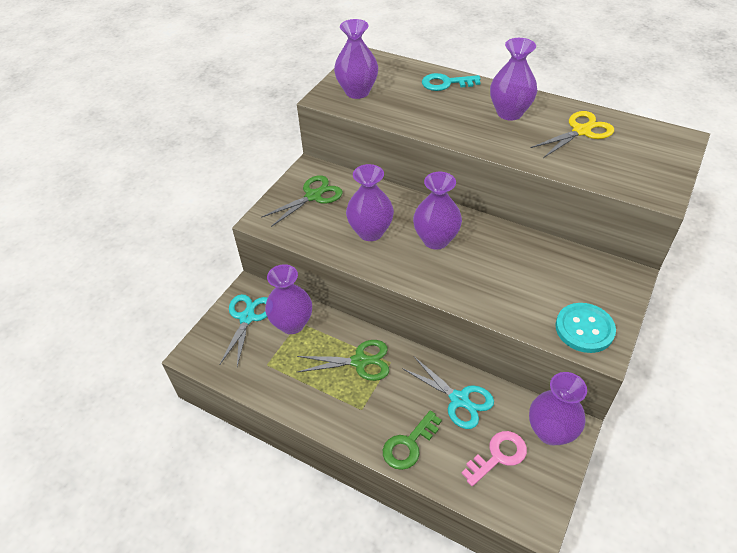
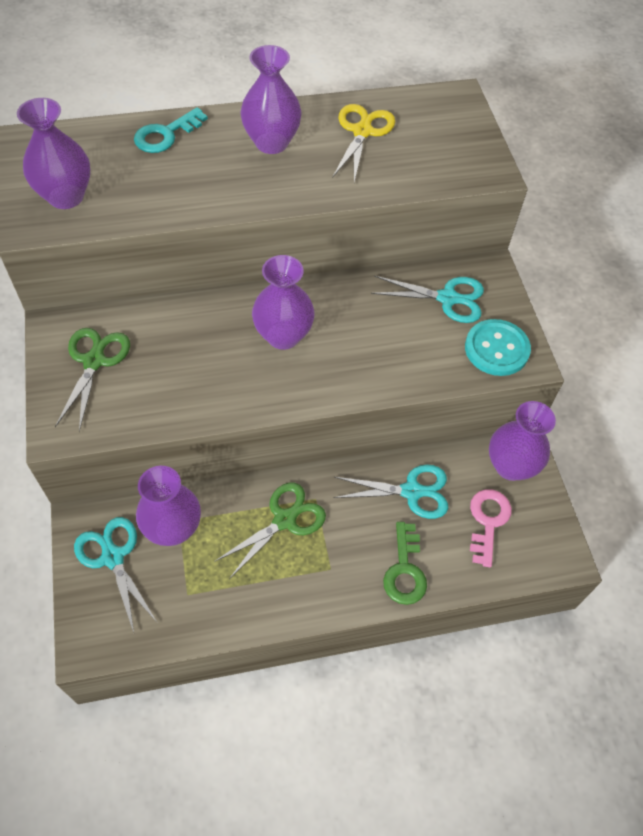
camera: 45 degrees left, 10 degrees up
purple vase [346,164,394,241] -> none
none -> turquoise scissors [371,276,484,323]

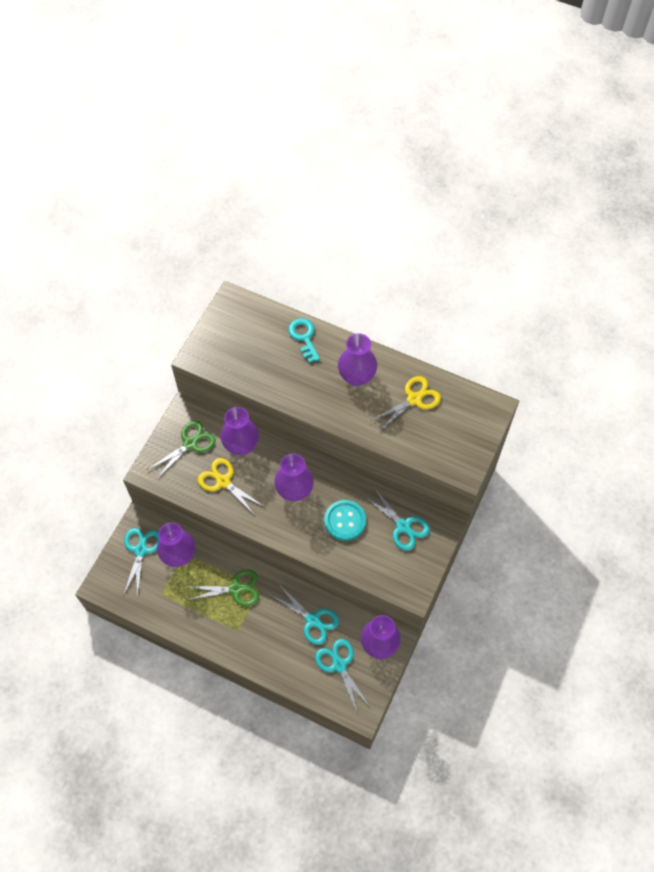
camera: 40 degrees right, 5 degrees up
purple vase [17,98,91,209] -> purple vase moved to [220,407,259,455]
turquoise key [134,107,208,153] -> turquoise key turned 75 degrees clockwise [288,318,320,363]
green key [383,522,427,605] -> none
turquoise button [465,319,531,376] -> turquoise button moved to [324,500,366,541]
pink key [470,489,512,567] -> turquoise scissors [315,639,370,715]
none -> yellow scissors [198,458,265,516]

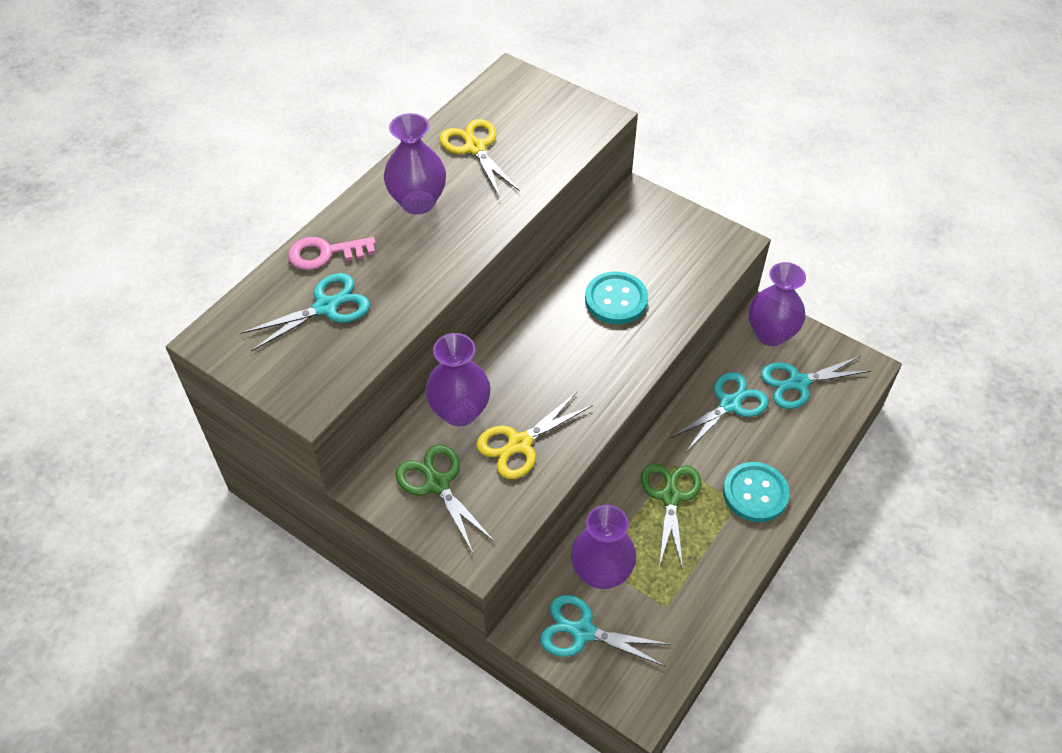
camera: 80 degrees left, 10 degrees down
purple vase [274,454,314,501] -> none
turquoise key [288,318,320,363] -> pink key [288,237,376,270]
turquoise scissors [362,488,430,551] -> turquoise scissors moved to [241,273,370,352]
none -> turquoise button [723,462,790,522]

